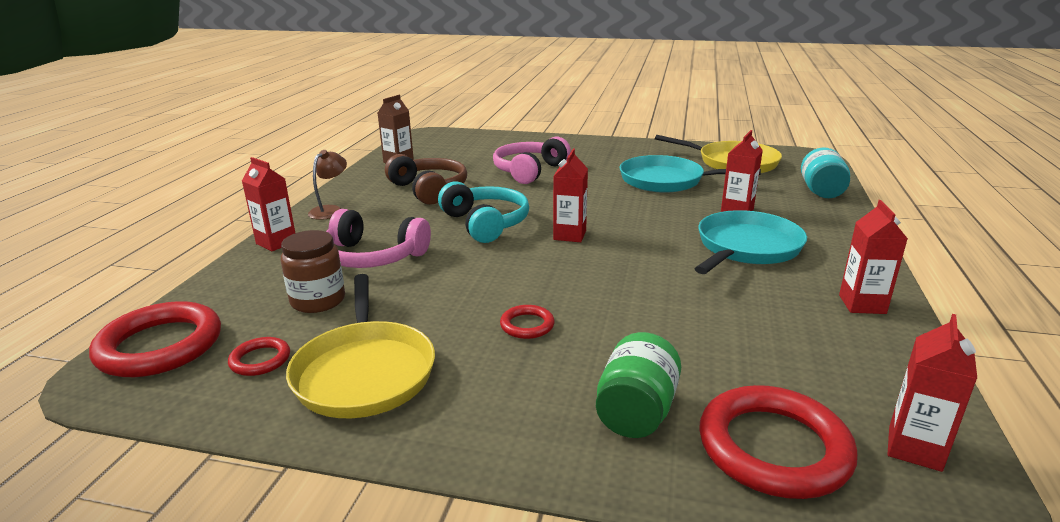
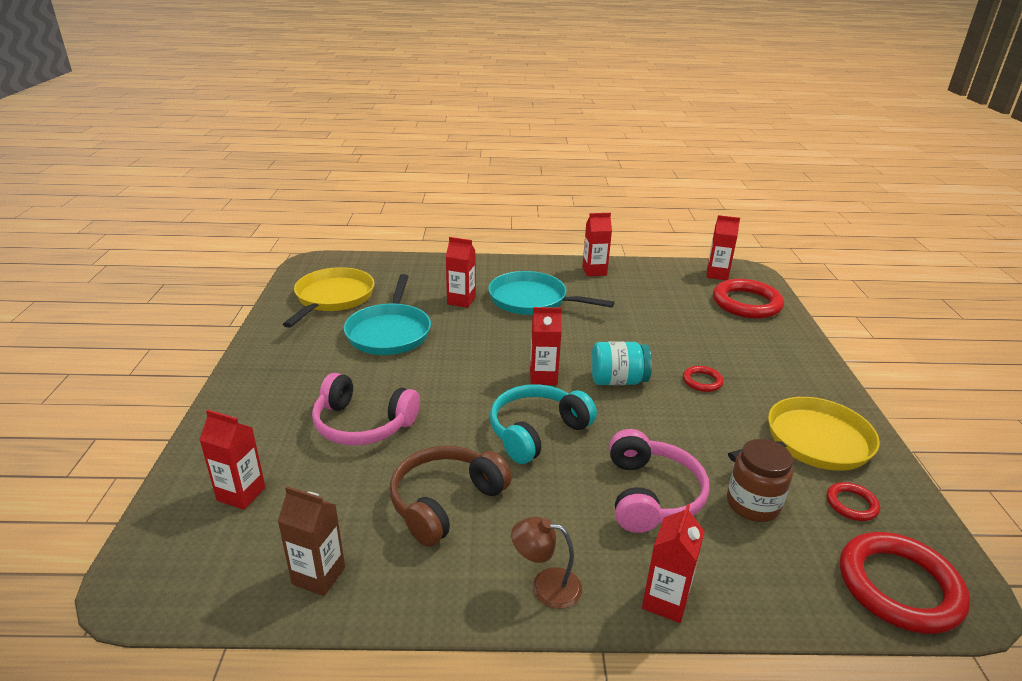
camera: 105 degrees left, 5 degrees up
green jar [596,332,681,438] -> none
turquoise jar [801,147,850,198] -> turquoise jar moved to [591,342,652,385]
none -> red carton [199,410,265,510]

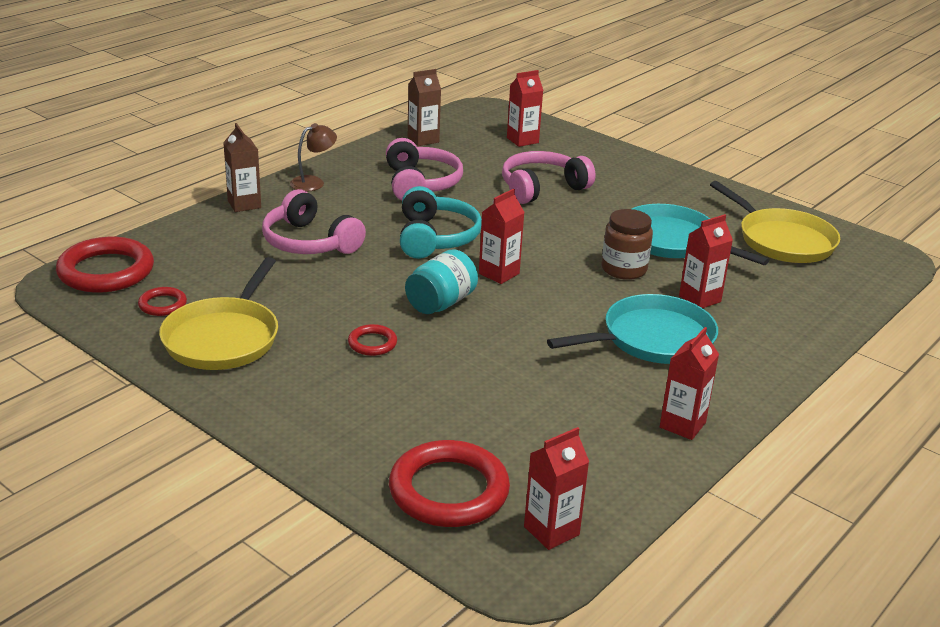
camera: 130 degrees right, 0 degrees up
brown headphones [390,446,512,546] -> pink headphones [386,138,463,200]
red carton [642,504,705,623] -> brown carton [223,123,261,212]
brown jar [727,439,793,522] -> brown jar moved to [601,209,653,280]

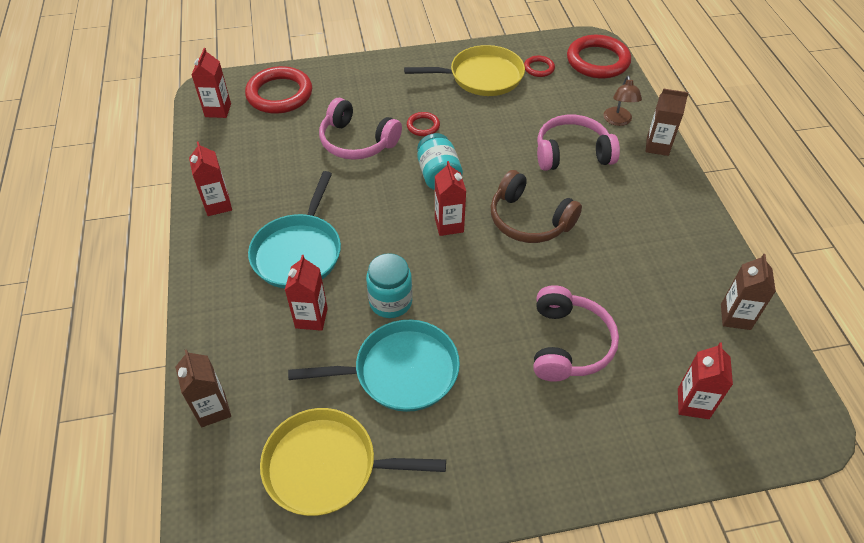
camera: 130 degrees right, 20 degrees up
yellow pan [159,257,278,370] -> yellow pan turned 120 degrees clockwise [404,45,525,96]
brown lamp [290,123,337,192] -> brown lamp moved to [603,76,642,126]
pink headphones [386,138,463,200] -> pink headphones moved to [319,98,402,160]
turquoise headphones [400,186,482,259] -> brown headphones [490,170,582,243]
brown jar [601,209,653,280] -> turquoise jar [366,253,413,318]
none -> brown carton [175,349,231,427]

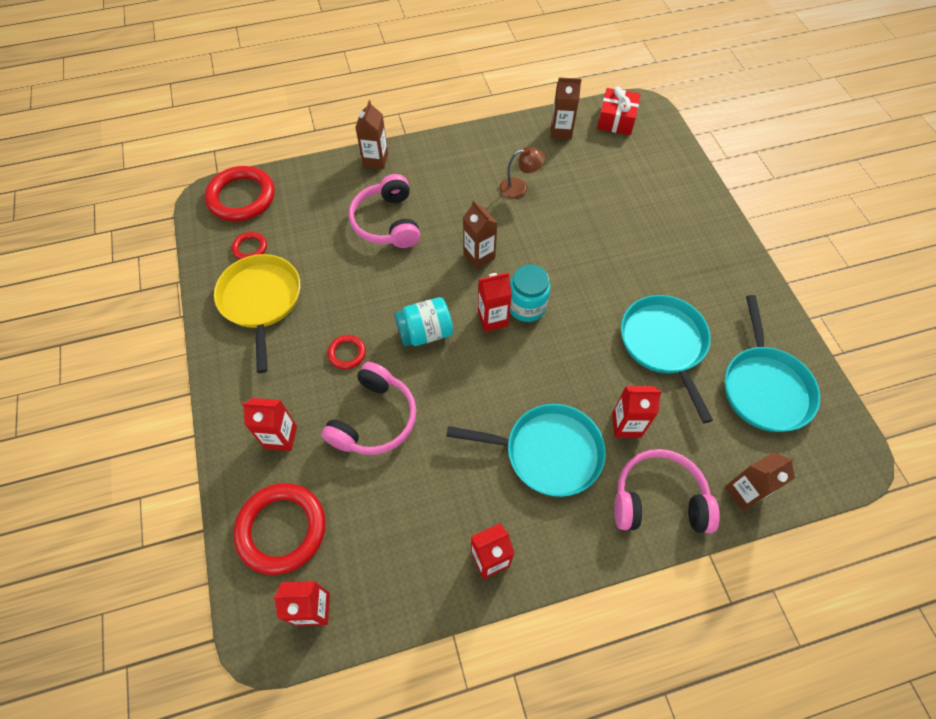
camera: 95 degrees left, 10 degrees up
yellow pan [260,408,446,516] -> turquoise pan [725,295,820,432]
turquoise jar [366,253,413,318] -> turquoise jar moved to [510,265,550,322]
brown headphones [490,170,582,243] -> brown carton [463,200,497,269]
pink headphones [533,285,619,382] -> pink headphones moved to [614,449,720,533]
brown lamp [603,76,642,126] -> brown lamp moved to [499,147,545,199]
red carton [678,342,733,419] -> red carton moved to [242,398,297,451]
none -> red gift [597,86,641,135]

